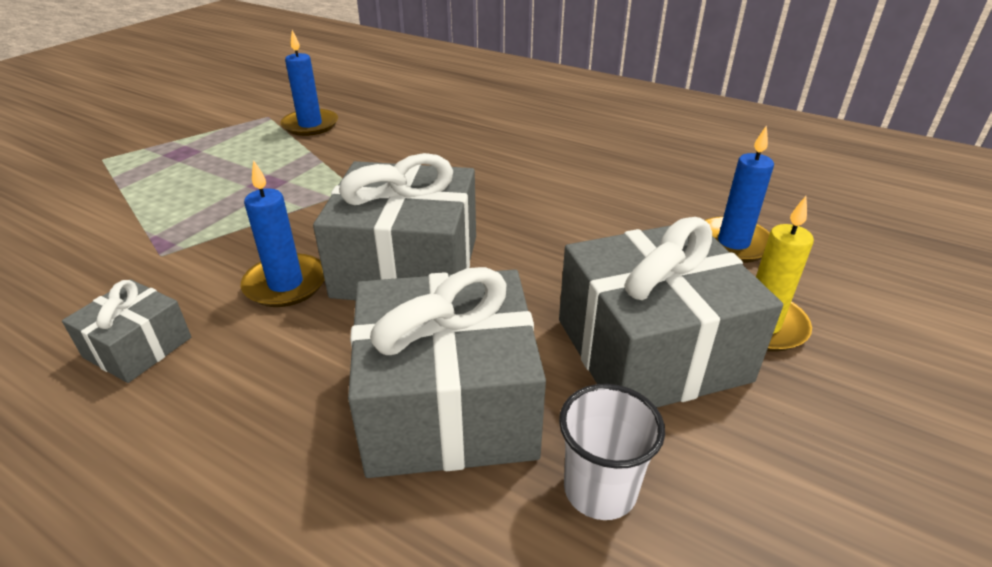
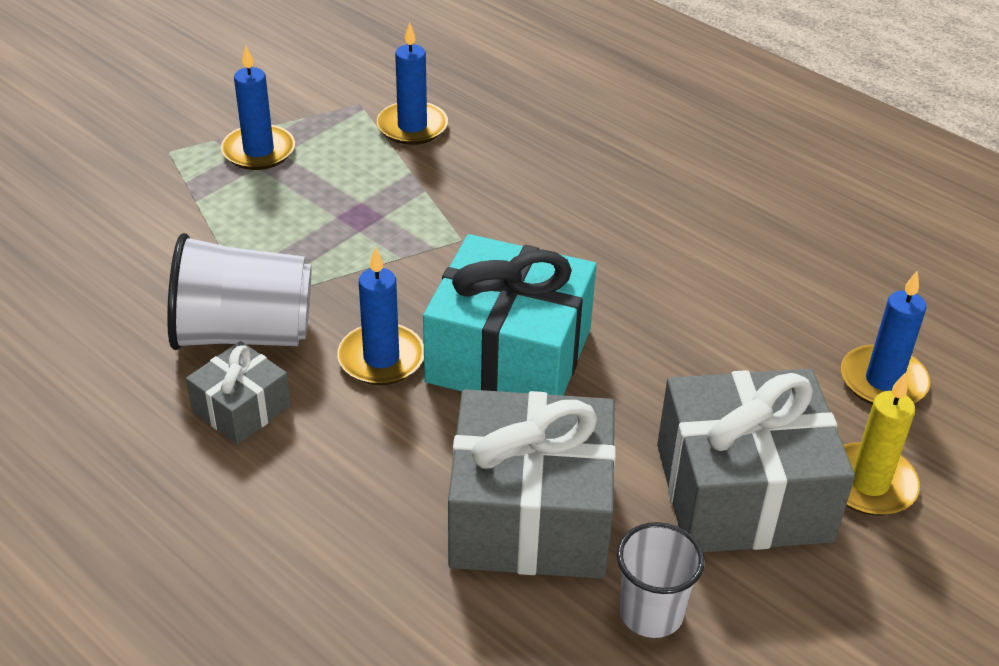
camera: 10 degrees right, 5 degrees up
grey gift [313,153,476,300] -> turquoise gift [423,234,596,396]
none -> white cup [167,233,312,350]
none -> blue candle [221,46,295,170]

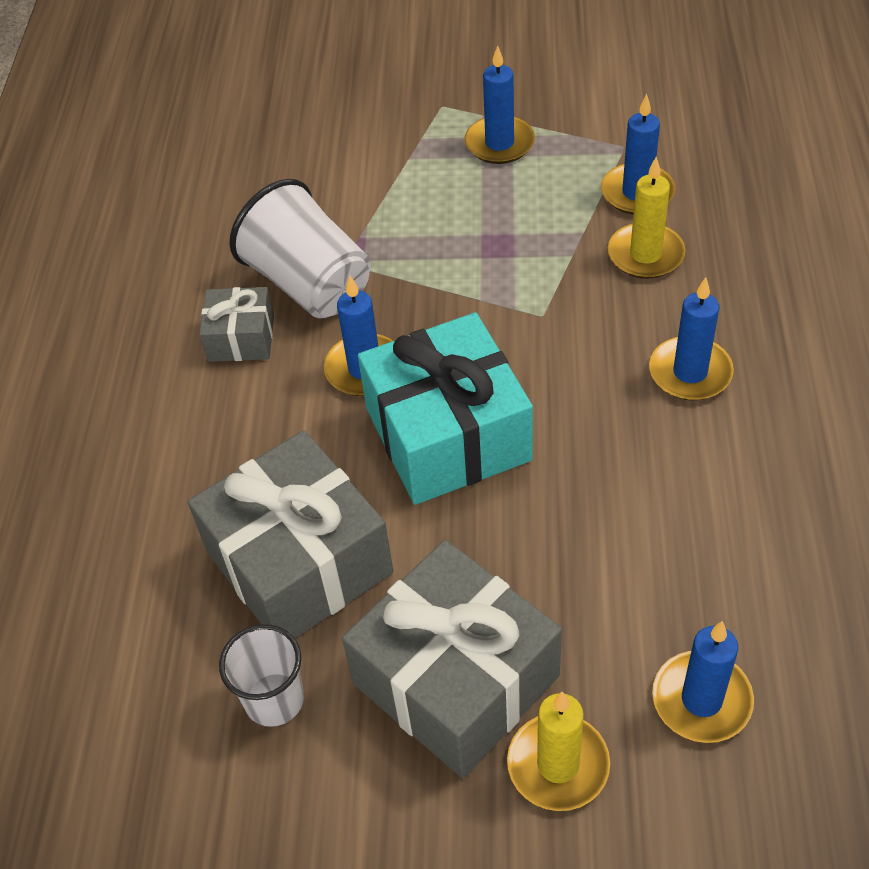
camera: 55 degrees right, 10 degrees up
none -> yellow candle [608,157,686,279]
none -> blue candle [649,277,734,400]

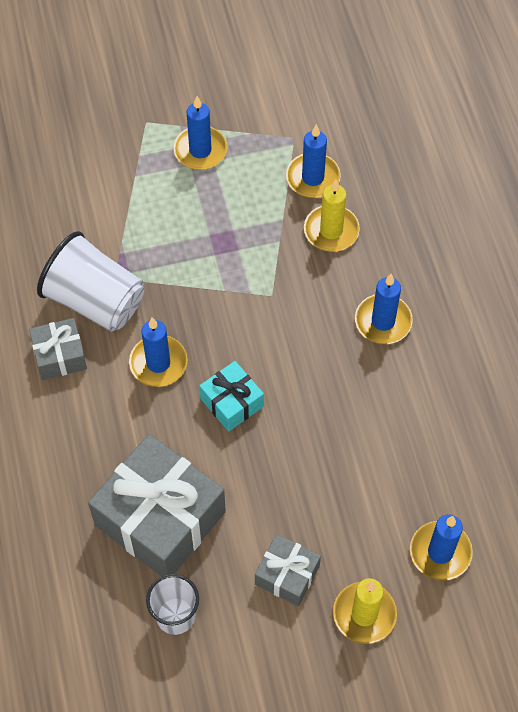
camera: 20 degrees left, 10 degrees up
grey gift [342,540,562,778] -> grey gift [255,534,321,606], size x0.51
turquoise gift [358,312,533,505] -> turquoise gift [199,361,264,432], size x0.51

